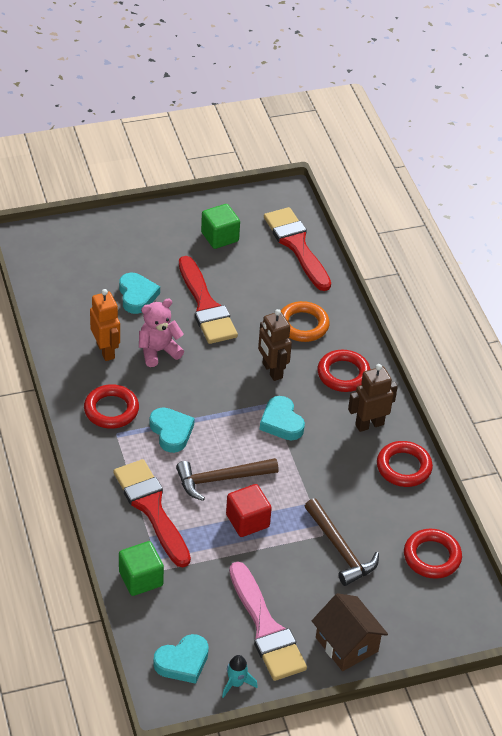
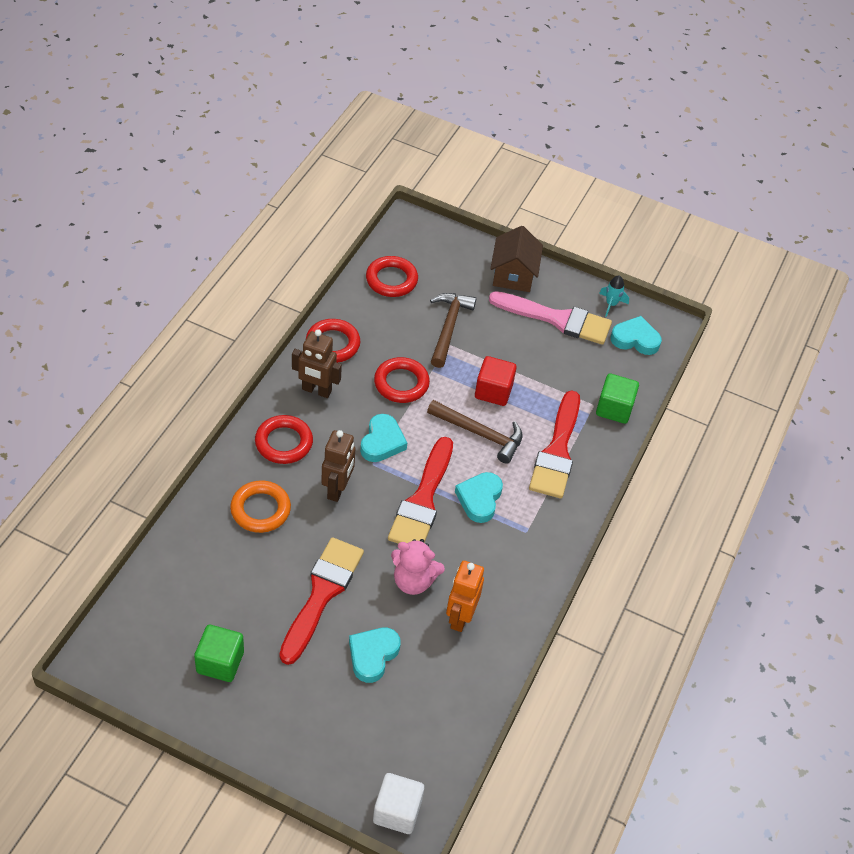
camera: 140 degrees left, 5 degrees up
red ring [84,384,139,429] -> red ring moved to [374,357,430,403]
pink brush [229,561,307,681] -> pink brush turned 90 degrees clockwise [489,291,612,345]
red brush [264,207,331,291] -> red brush moved to [388,437,453,543]
none -> white cube [373,773,424,834]

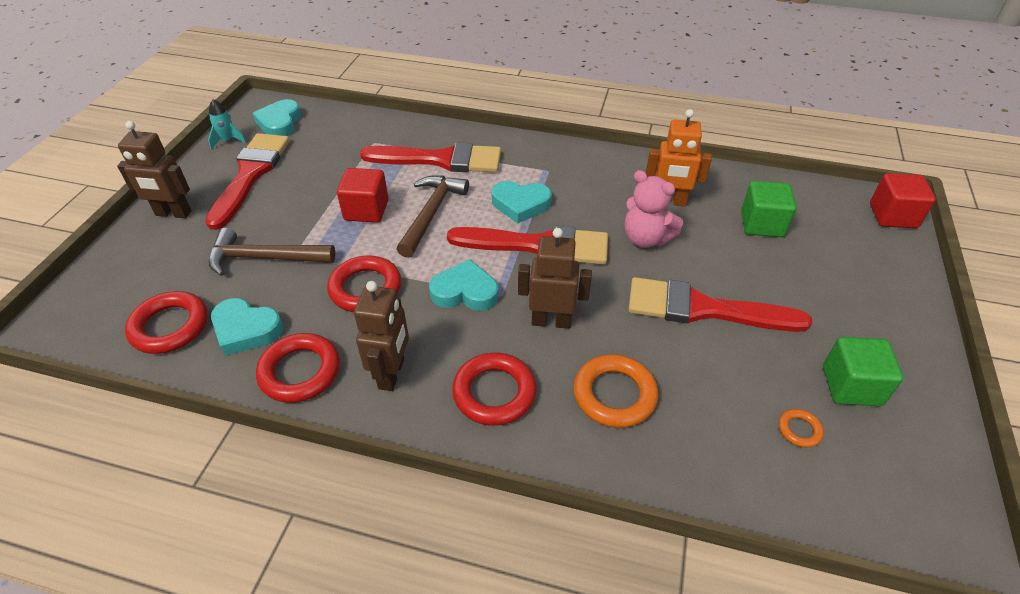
camera: 95 degrees left, 5 degrees down
turquoise heart [349,628,401,683] -> turquoise heart moved to [211,298,283,356]
white cube [373,773,424,834] -> red cube [870,173,936,228]
pink teddy bear [391,539,445,595] -> pink teddy bear turned 120 degrees clockwise [625,170,683,248]
pink brush [489,291,612,345] -> red brush [205,133,290,230]
brown house [490,226,543,292] -> brown robot [117,121,191,219]
green cube [596,374,639,424] -> green cube moved to [741,181,796,237]
none -> orange ring [779,409,824,448]

